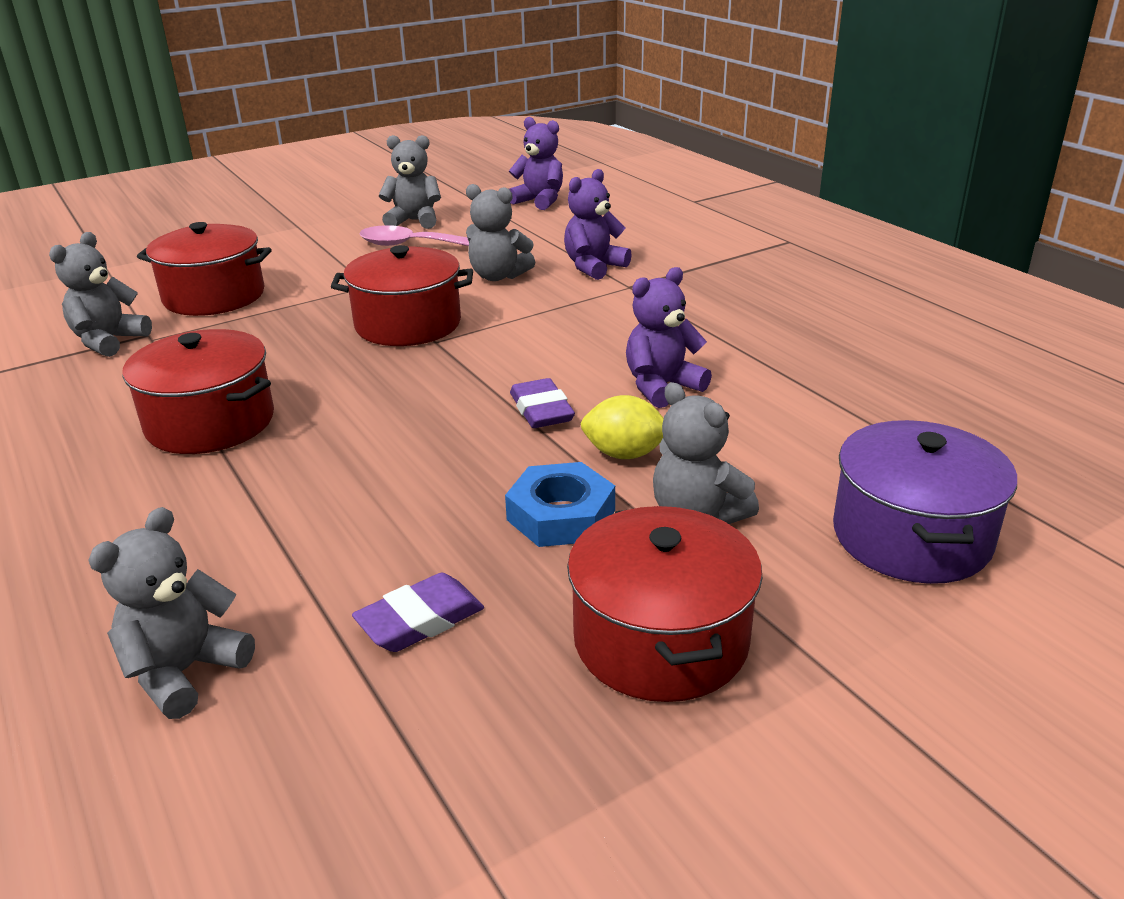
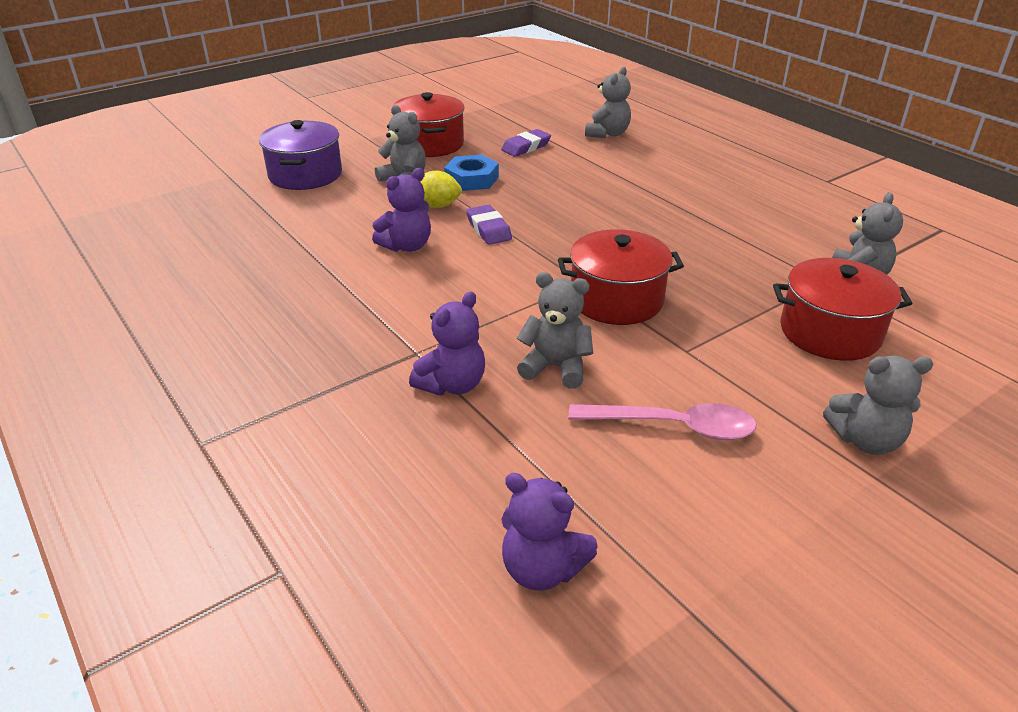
camera: 175 degrees right, 5 degrees up
red pot [123,329,274,454] -> none
grey teddy bear [378,135,441,229] -> grey teddy bear moved to [823,356,933,455]

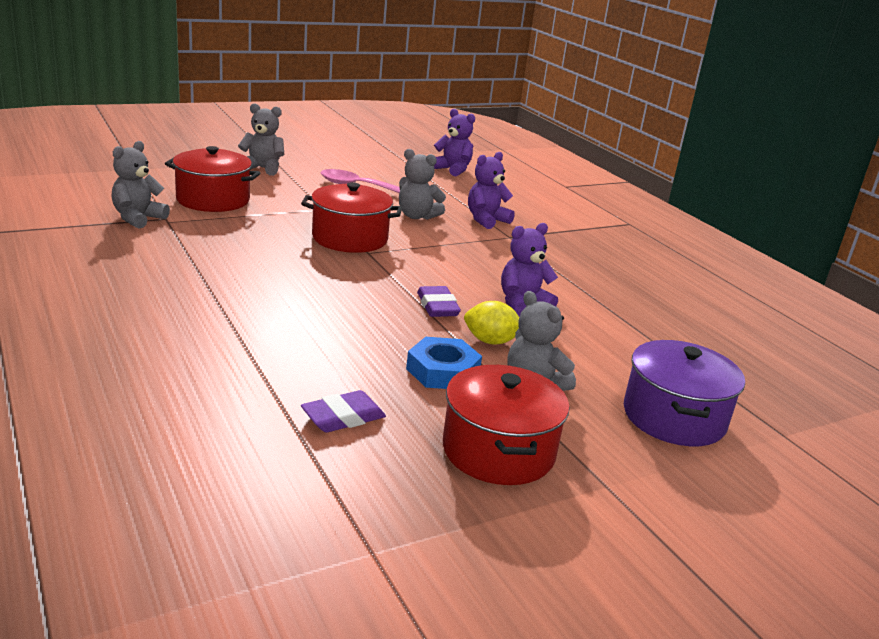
camera: 175 degrees left, 10 degrees down
grey teddy bear [585,67,631,138] -> none

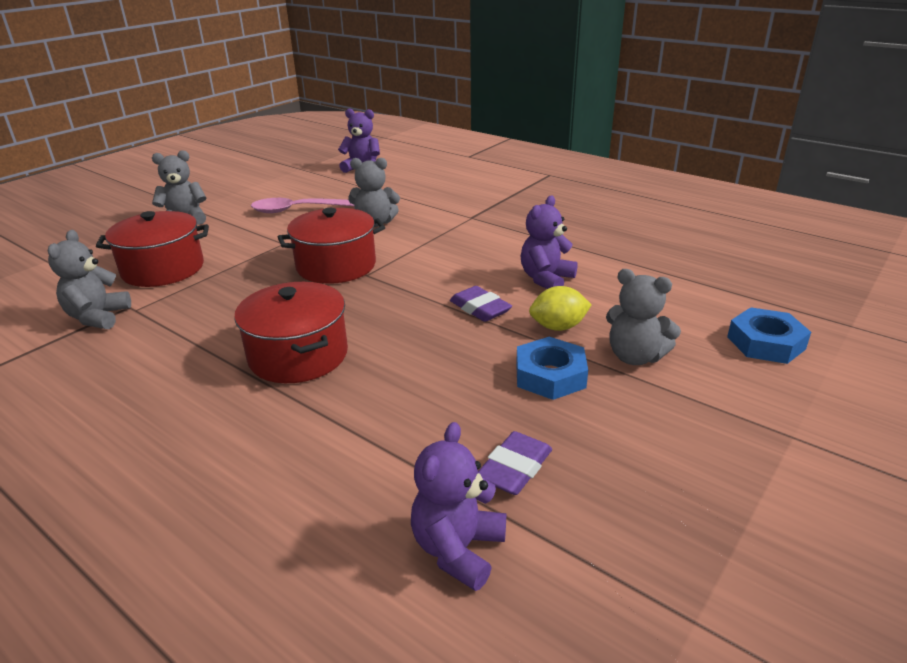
camera: 20 degrees left, 5 degrees up
red pot [443,365,569,485] -> red pot moved to [234,282,348,383]
purple teddy bear [468,152,515,229] -> purple teddy bear moved to [411,422,506,591]
purple pot [624,340,745,446] -> blue nut [727,307,811,364]

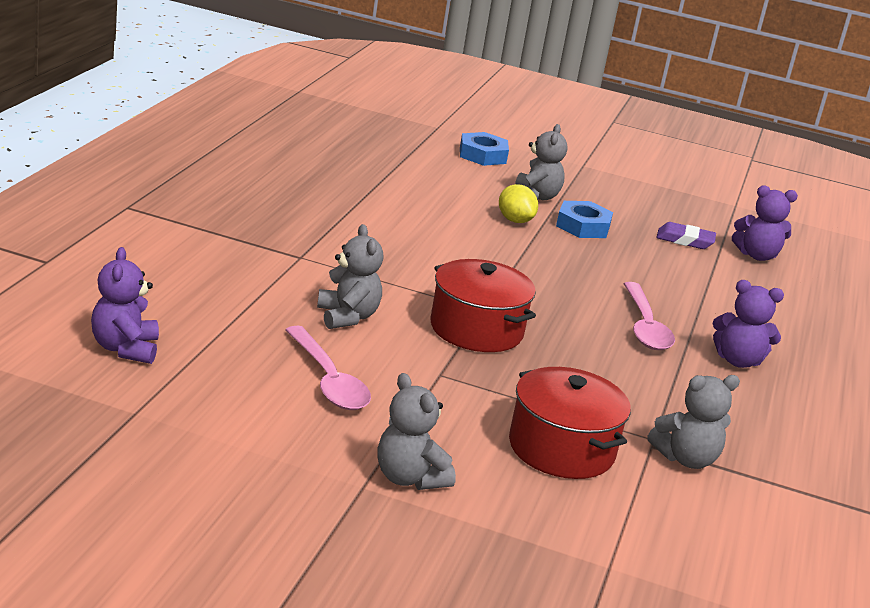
camera: 115 degrees left, 5 degrees down
red pot [234,282,348,383] -> pink spoon [624,282,675,350]
purple eraser [450,286,512,322] -> none
purple teddy bear [521,195,578,289] -> purple teddy bear moved to [713,280,784,368]

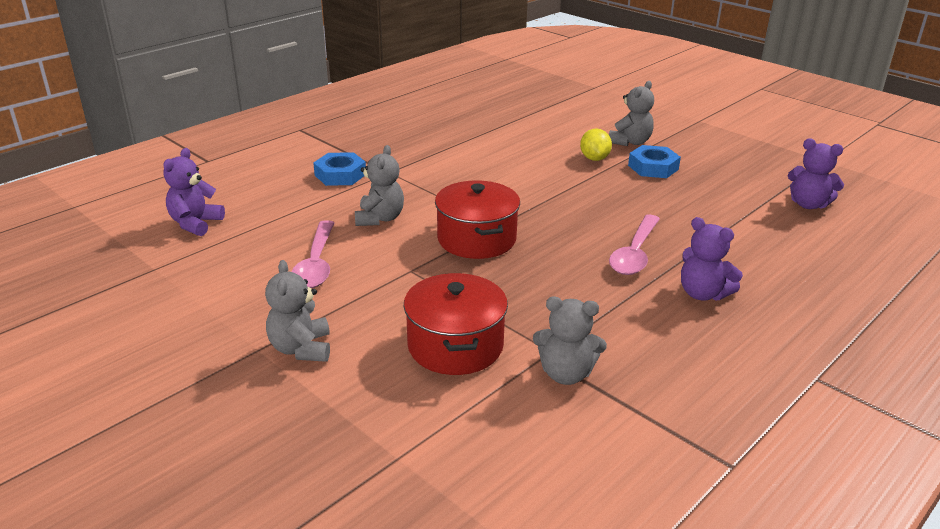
camera: 30 degrees right, 5 degrees up
blue nut [460,132,509,166] -> blue nut moved to [313,152,366,186]
purple eraser [656,222,716,249] -> none

